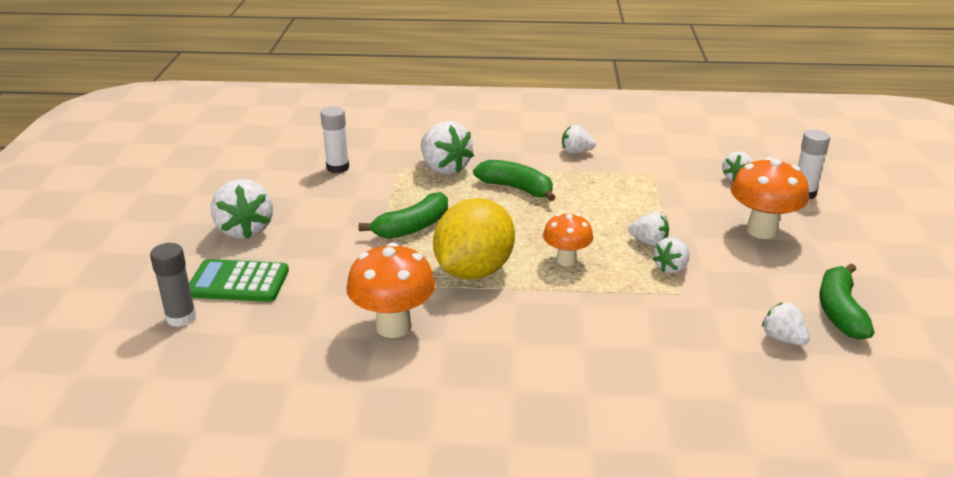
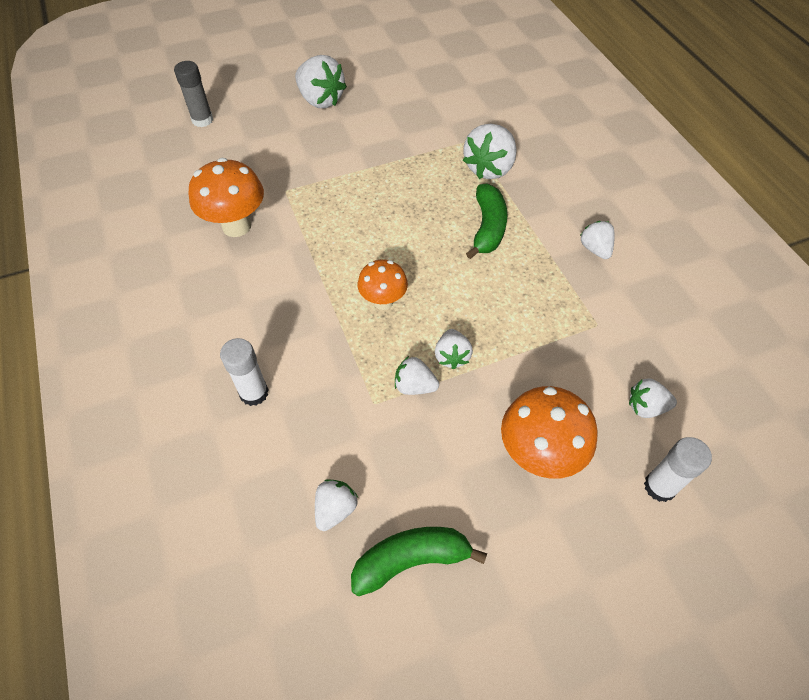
camera: 65 degrees right, 25 degrees up
green calculator [189,259,289,302] -> none
white strawberry [211,179,273,239] -> white strawberry turned 90 degrees counterclockwise [295,55,347,108]
white glue stick [320,106,349,173] -> white glue stick moved to [220,338,269,406]
green banana [359,192,448,239] -> none
yellow lemon [433,198,515,280] -> none

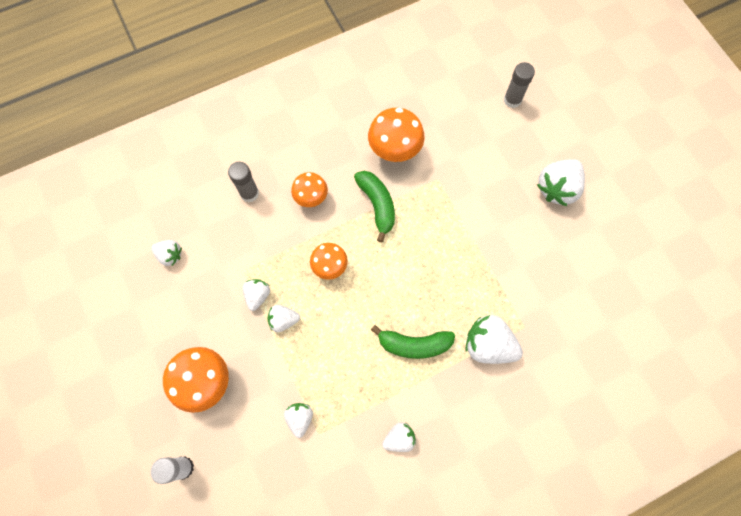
camera: 85 degrees right, 15 degrees up
white glue stick [220,338,269,406] -> grey glue stick [228,162,259,202]
green banana [351,527,487,596] -> green banana moved to [354,171,395,242]
white strawberry [629,379,677,418] -> white strawberry moved to [284,403,313,438]
none -> orange mushroom [291,172,328,207]

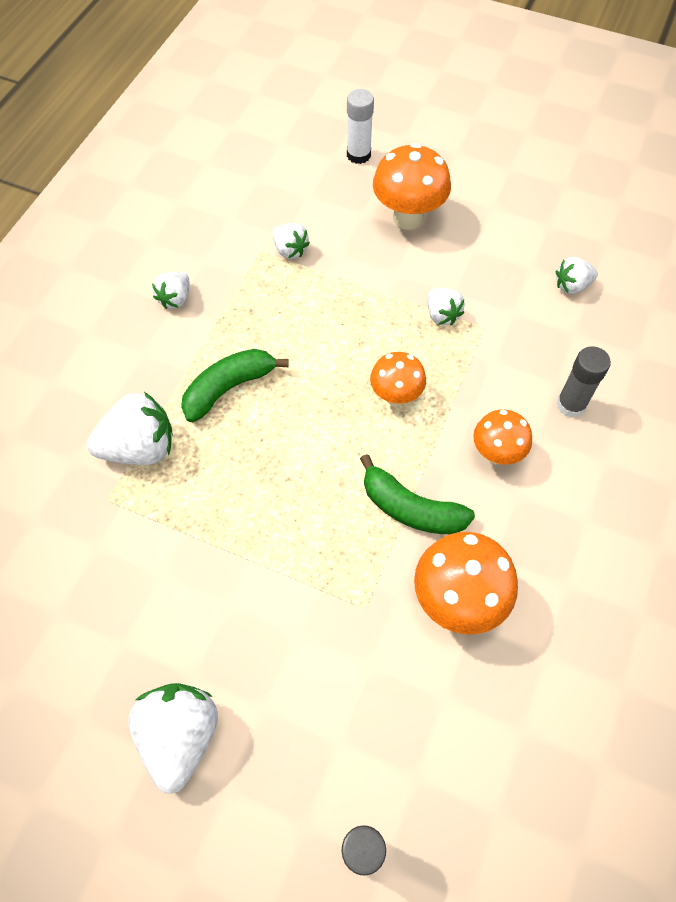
camera: 140 degrees right, 10 degrees down
white strawberry [267,305,300,332] -> none

